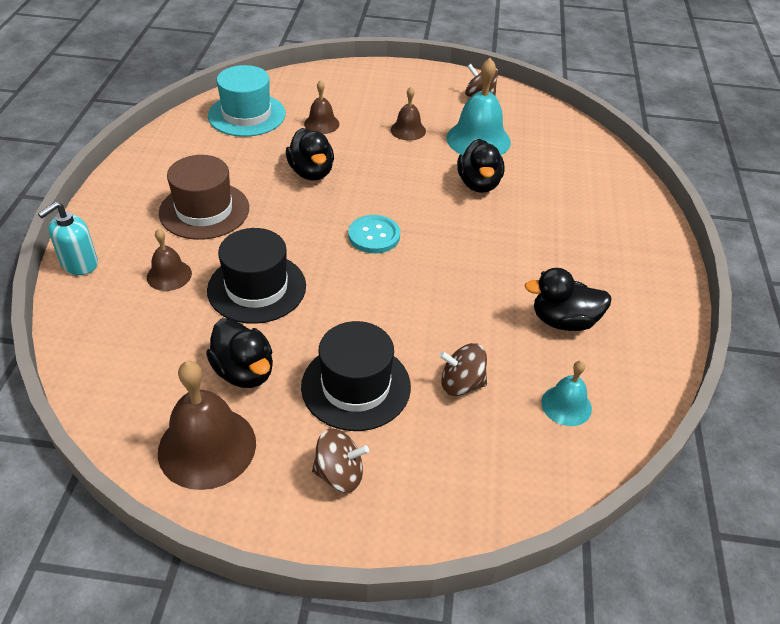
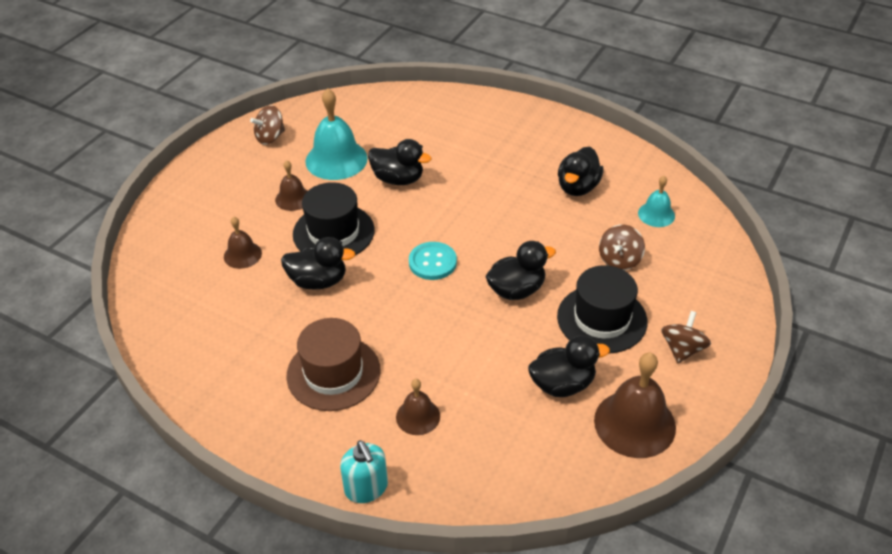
camera: 65 degrees left, 0 degrees up
black hat [207,228,306,324] -> black hat moved to [293,182,375,255]
turquoise hat [208,65,286,137] -> none
none -> black duck [485,241,556,300]

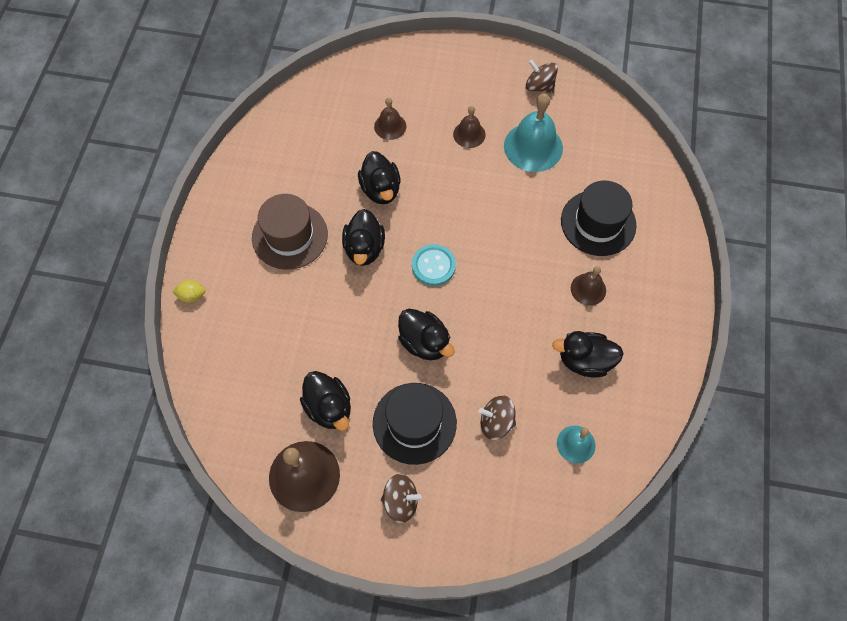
camera: 70 degrees right, 20 degrees up
black hat [293,182,375,255] -> black hat moved to [561,181,637,256]
turquoise soap dispenser [340,440,388,503] -> yellow lemon [172,280,206,303]
black duck [368,139,432,185] -> black duck moved to [342,209,385,266]
brown bell [396,379,440,435] -> brown bell moved to [571,266,606,306]

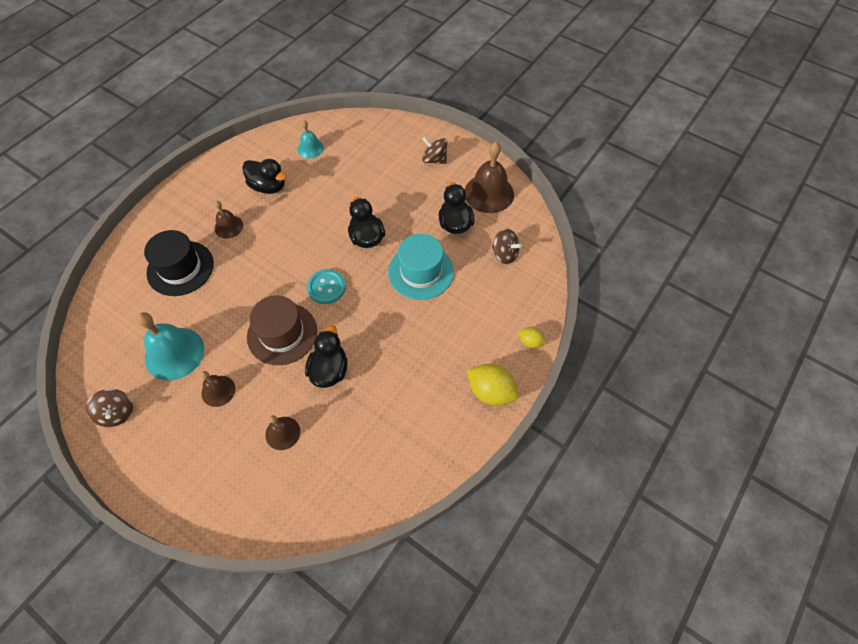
camera: 155 degrees left, 5 degrees down
brown hat [252,194,328,270] -> brown hat moved to [247,296,317,365]
black duck [342,209,385,266] -> none
black hat [373,383,457,465] -> none
brown spinning top [479,395,516,440] -> brown spinning top moved to [492,229,522,264]
none -> turquoise hat [388,234,454,300]
none -> yellow lemon [466,364,519,406]

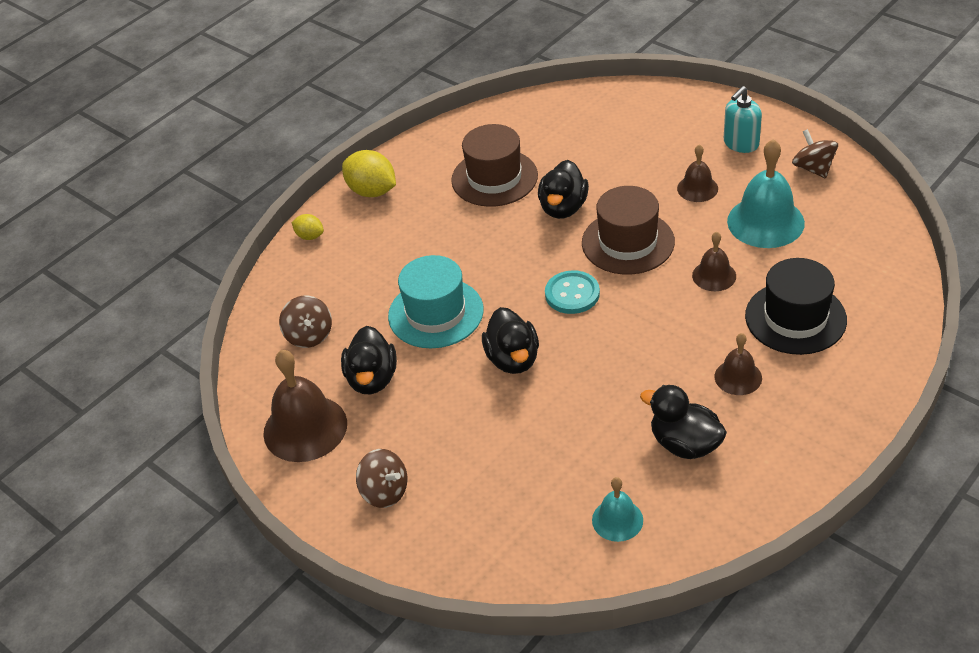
camera: 170 degrees left, 15 degrees down
brown bell [266,415,300,450] -> brown bell moved to [692,232,736,291]
brown spinning top [492,229,522,264] -> brown spinning top turned 150 degrees counterclockwise [279,296,332,348]
none -> brown hat [451,124,538,207]
none -> turquoise soap dispenser [724,86,762,153]

